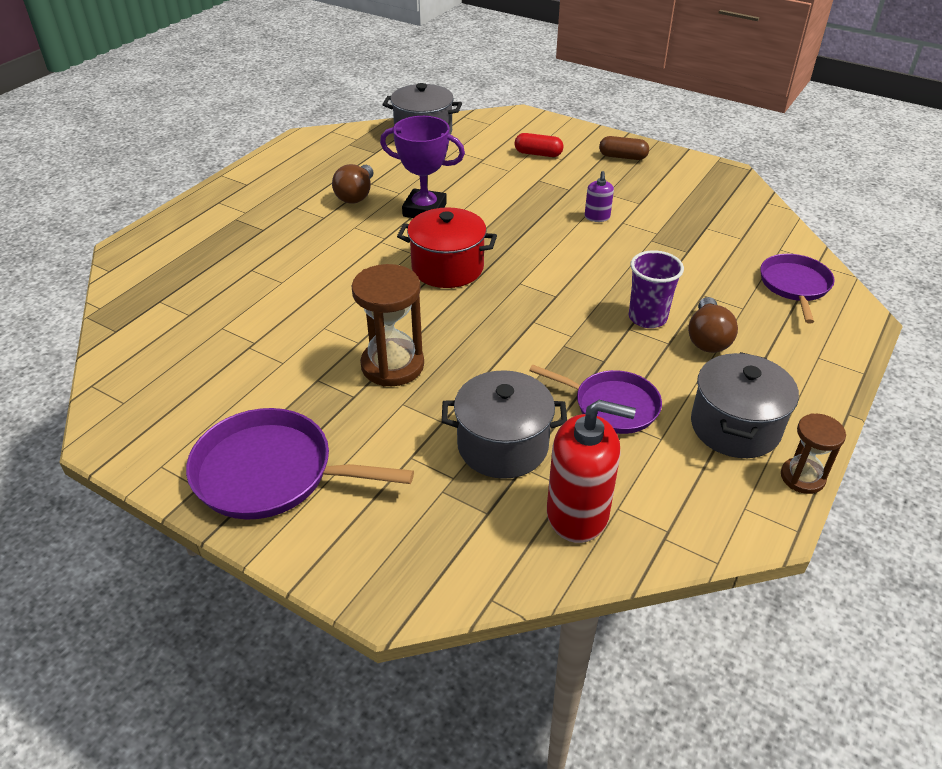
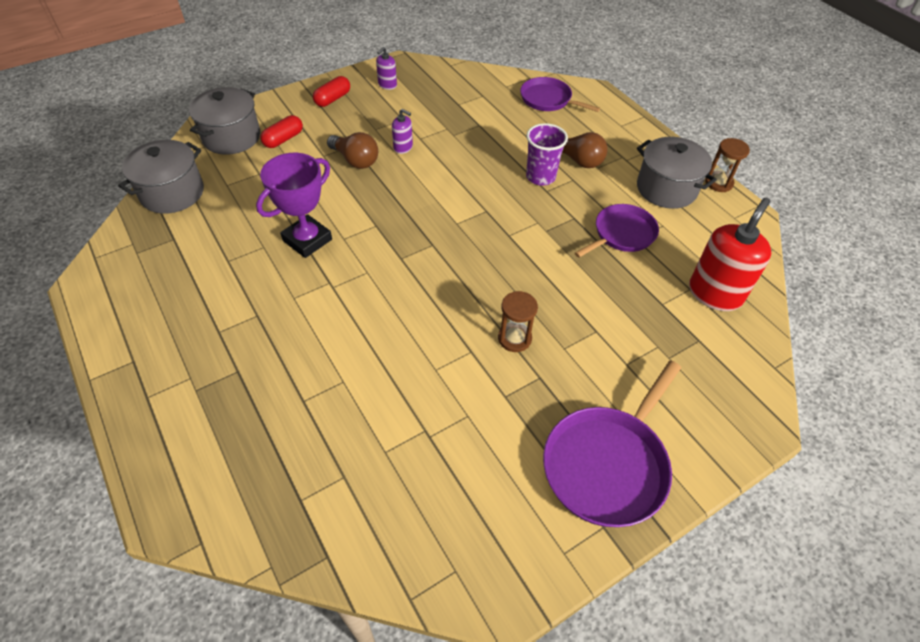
camera: 65 degrees left, 10 degrees up
brown light bulb [332,164,373,203] -> brown light bulb moved to [327,132,378,169]
brown hourglass [352,264,424,387] -> brown hourglass [498,291,538,352], size x0.60
red pot [397,208,497,288] -> none
grey pot [442,370,567,479] -> grey pot moved to [189,87,260,155]
brown capsule [599,136,649,160] -> red capsule [313,76,350,107]
none -> purple soap dispenser [376,47,397,90]

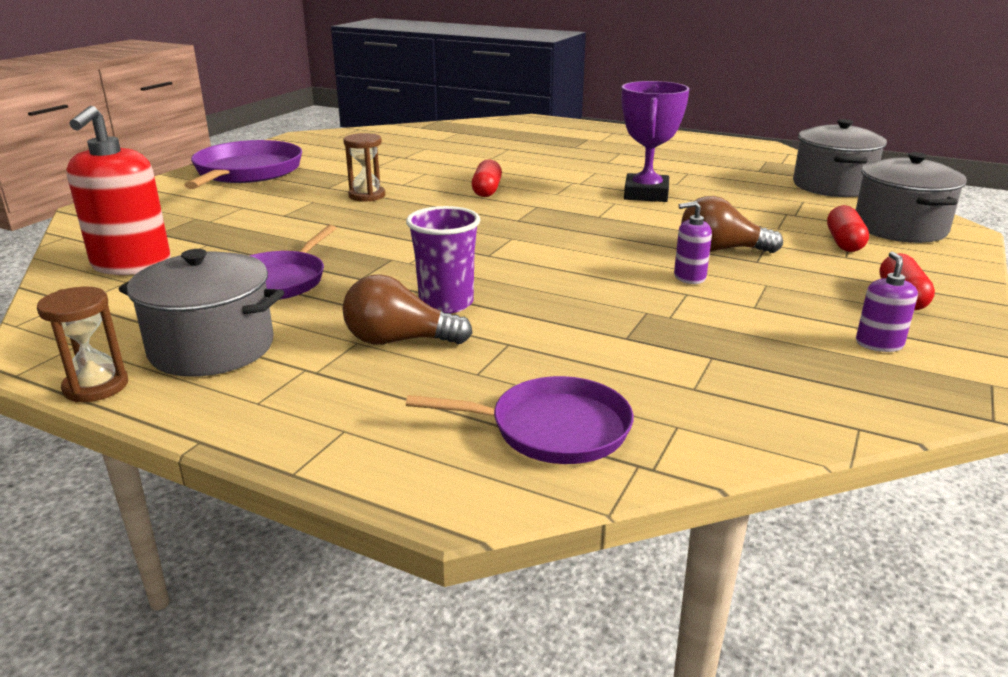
camera: 150 degrees right, 25 degrees down
none -> red capsule [472,159,502,197]

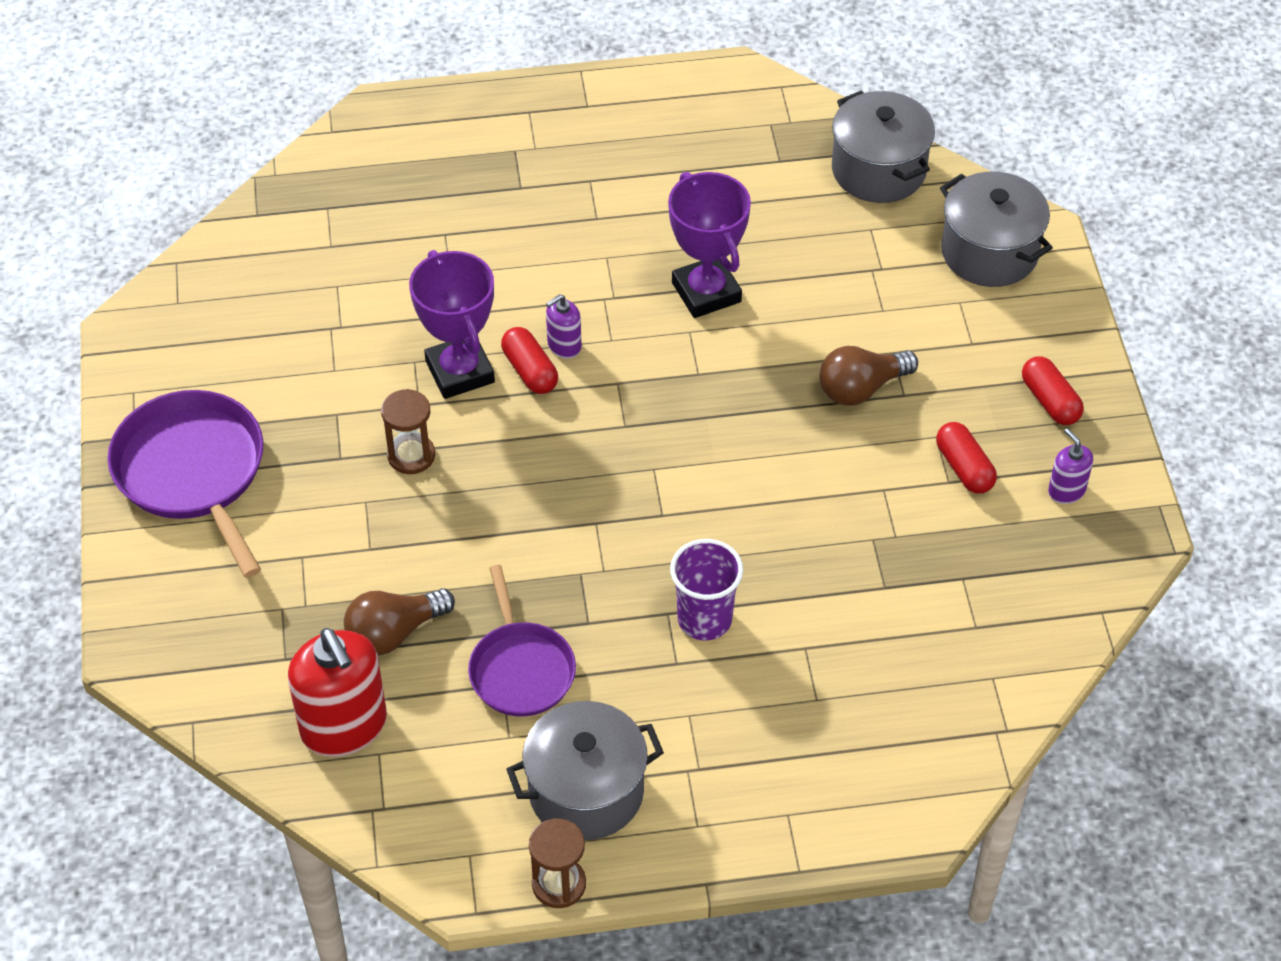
camera: 35 degrees left, 25 degrees up
brown light bulb [342,274,472,345] -> brown light bulb moved to [344,588,455,655]
purple pan [406,376,634,464] -> none
purple soap dispenser [674,201,712,284] -> purple soap dispenser moved to [546,294,582,358]
red capsule [827,205,869,252] -> red capsule moved to [936,422,997,494]
none -> purple trophy [409,250,495,399]

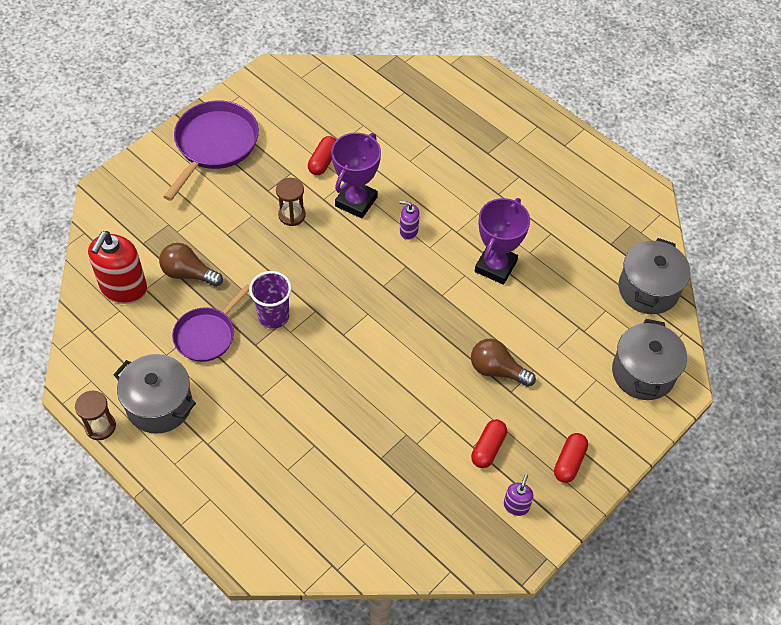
camera: 50 degrees right, 5 degrees up
red capsule [501,327,558,394] -> red capsule moved to [308,136,336,175]
purple cup [670,539,743,641] -> purple cup moved to [249,271,292,329]

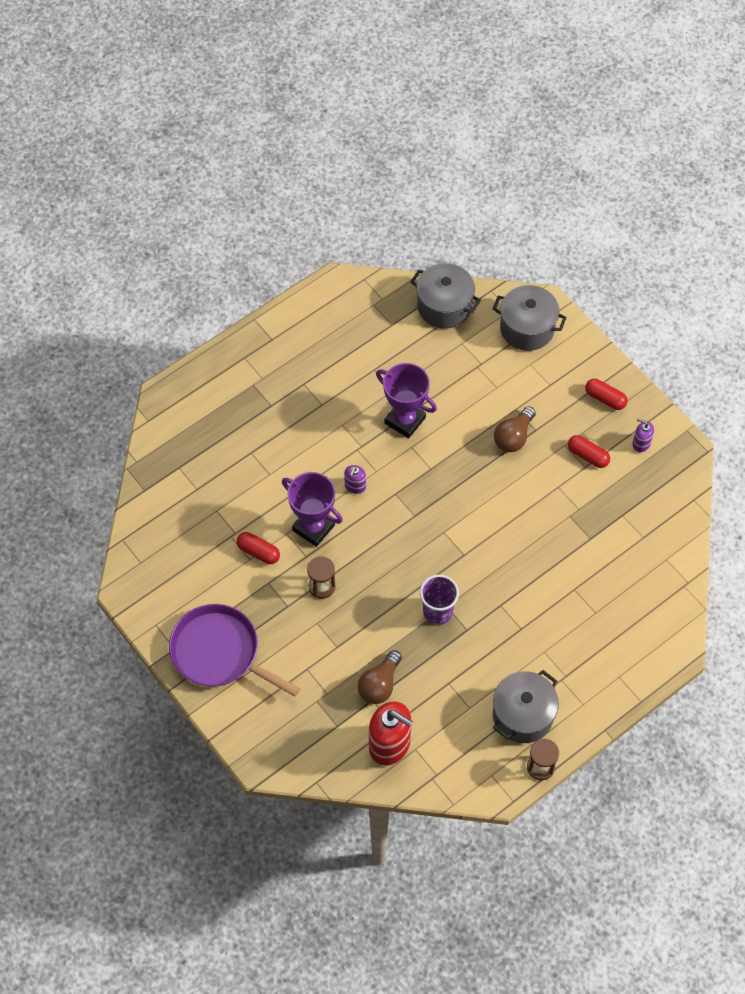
camera: 80 degrees left, 5 degrees up
purple pan [172,284,250,362] -> none

